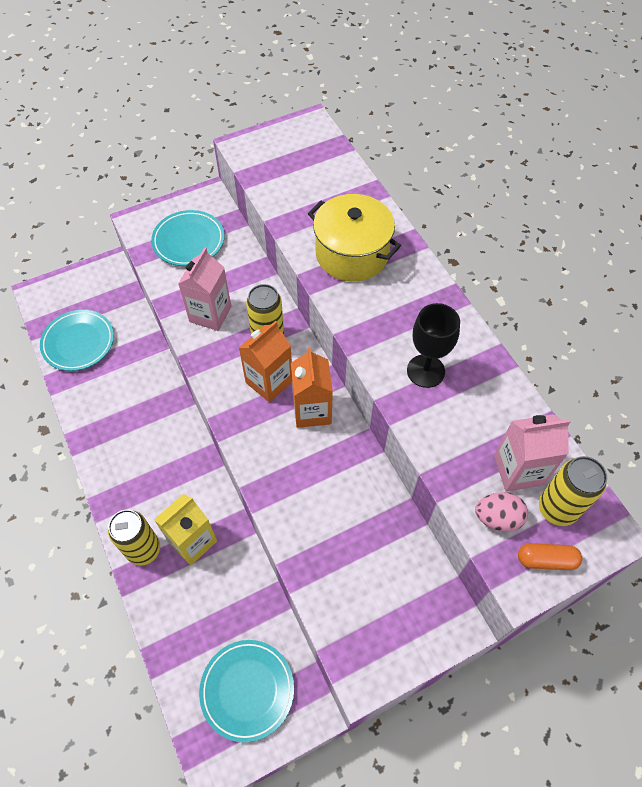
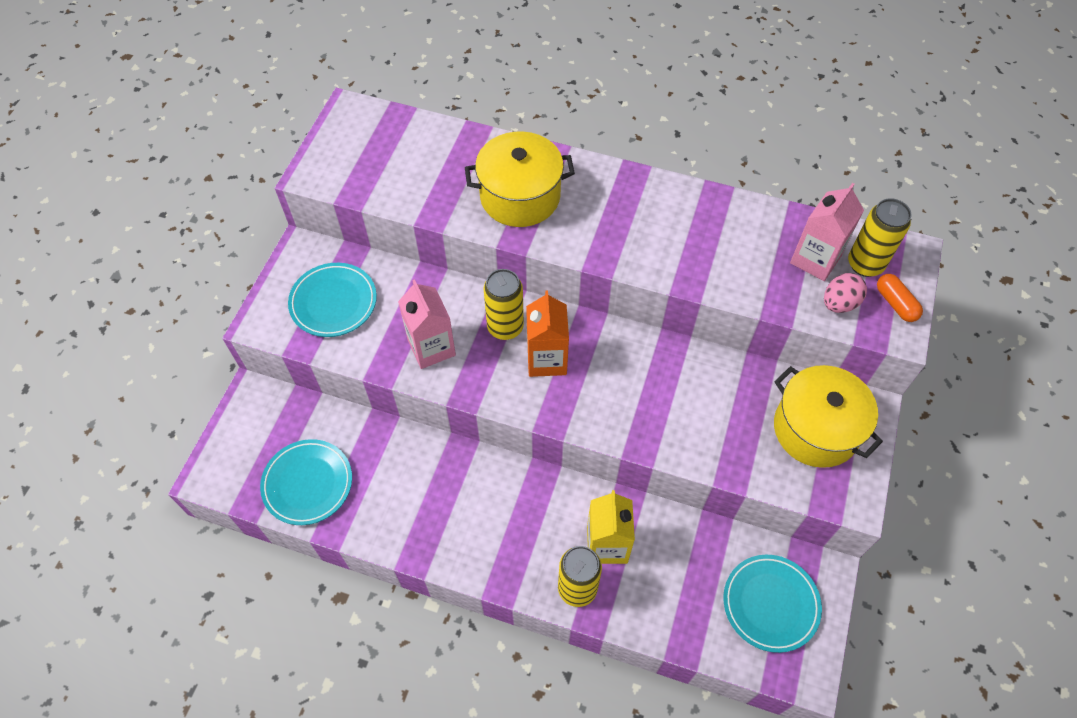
camera: 45 degrees left, 0 degrees up
orange carton [291,348,333,428] -> none
black goblet [407,303,460,388] -> none
orange capsule [518,543,582,570] -> orange capsule turned 75 degrees counterclockwise [877,274,923,322]
none -> yellow pot [774,365,883,468]

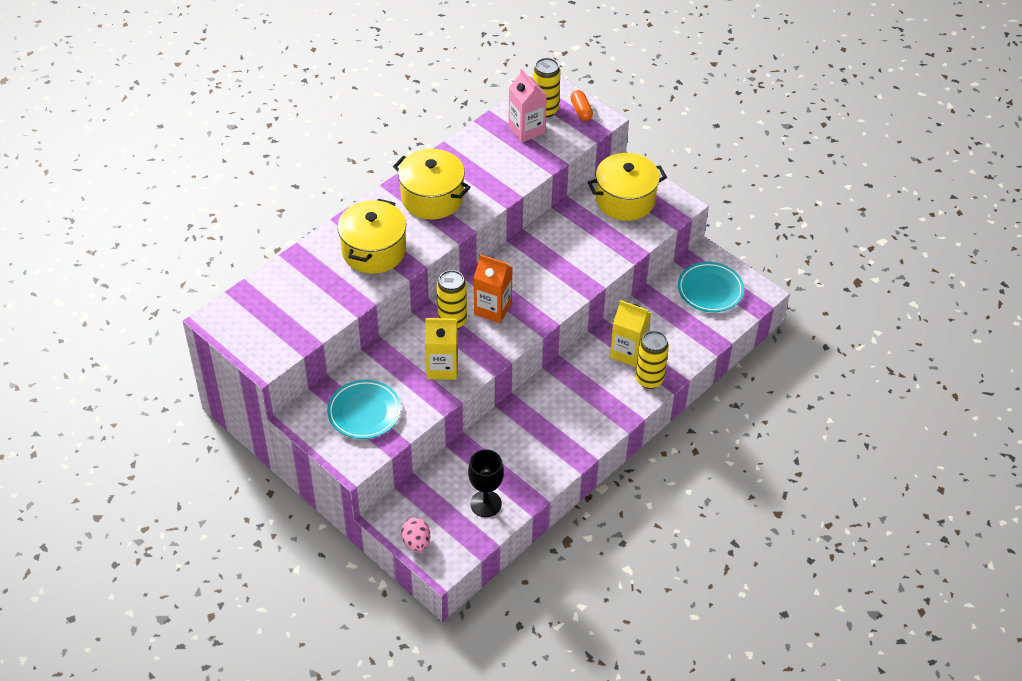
camera: 65 degrees left, 10 degrees down
turquoise plate [260,439,352,525] -> black goblet [468,449,504,517]
pink carton [398,279,456,369] -> yellow carton [425,318,458,380]
pink egg [824,273,867,313] -> pink egg moved to [401,517,430,552]
orange capsule [877,274,923,322] -> orange capsule turned 75 degrees clockwise [570,90,593,121]
none -> yellow pot [393,149,471,220]

